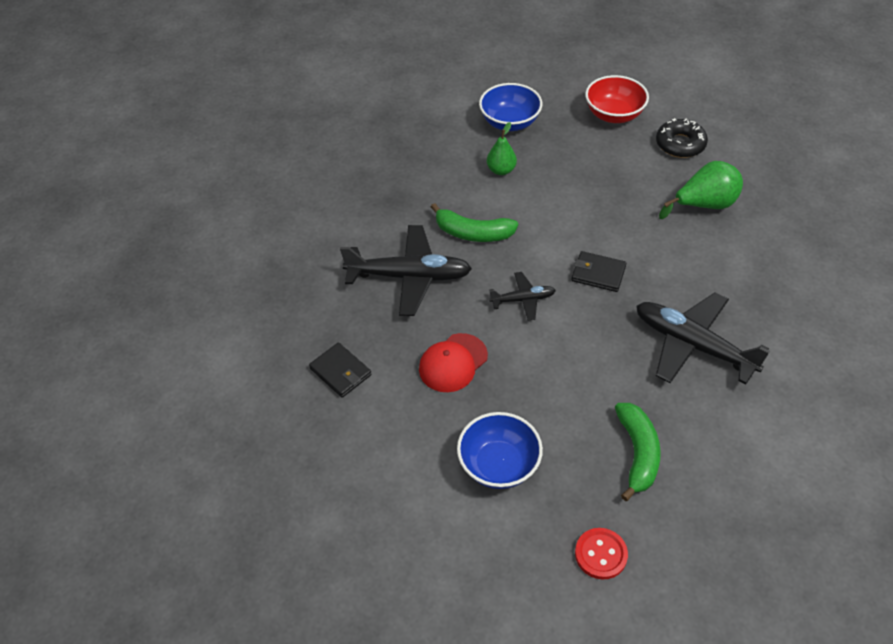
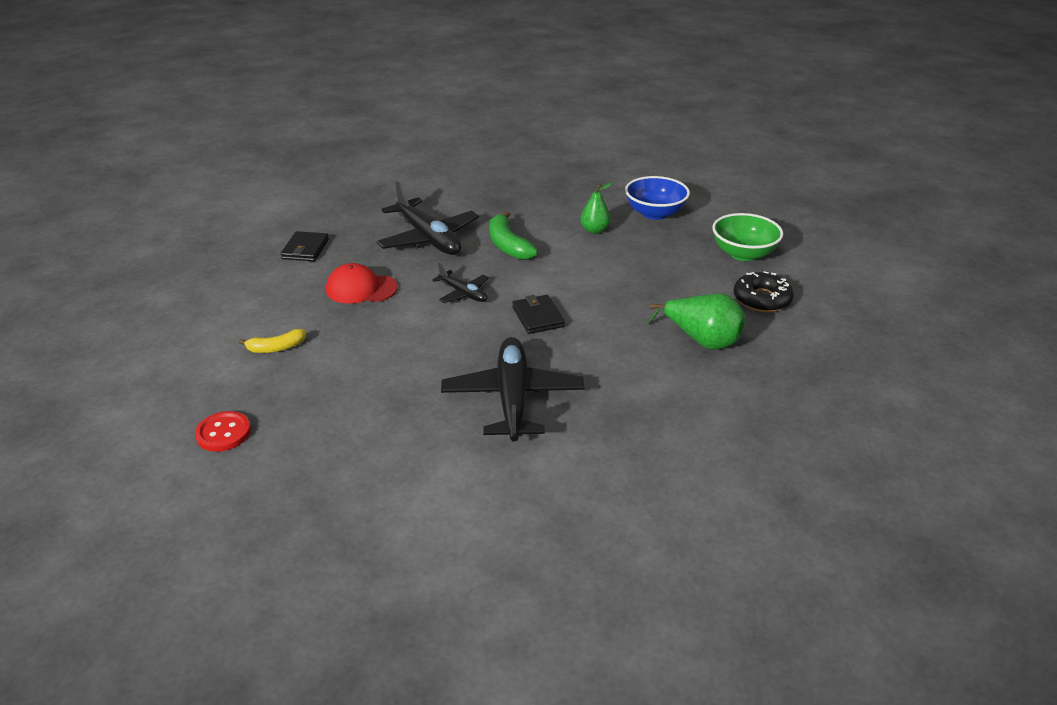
camera: 50 degrees right, 15 degrees down
blue bowl [457,412,543,489] -> yellow banana [238,329,306,353]
red bowl [585,75,649,123] -> green bowl [712,213,783,261]
green banana [615,403,661,501] -> none

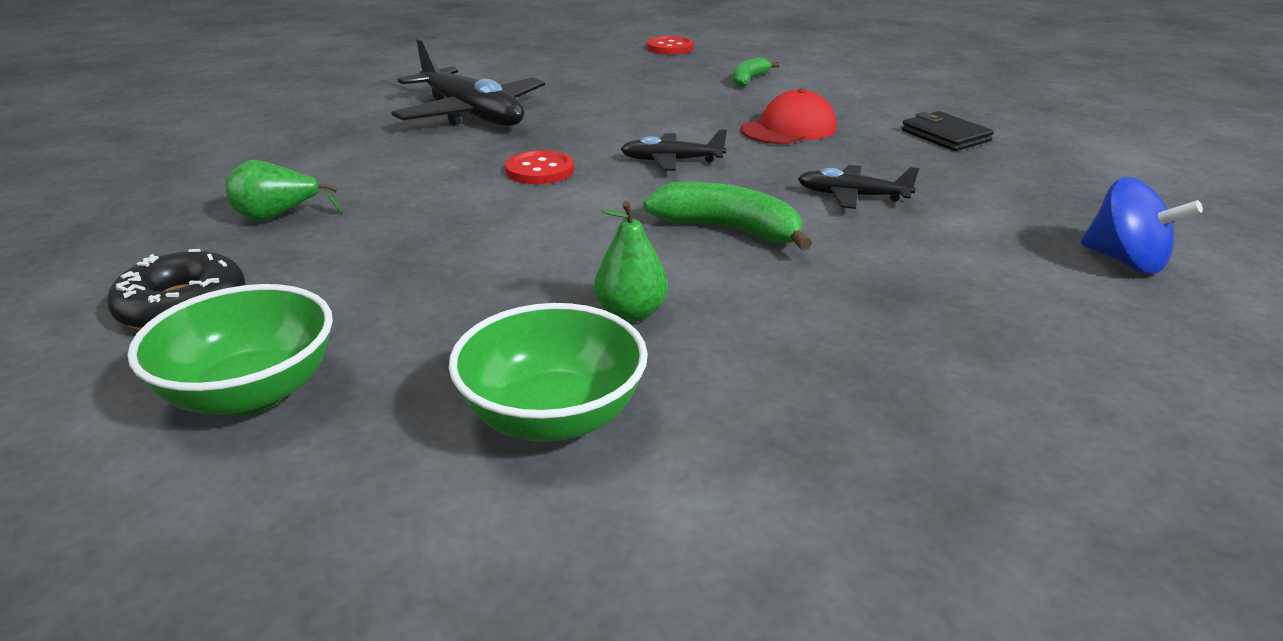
camera: 140 degrees right, 5 degrees down
yellow banana [238,329,306,353] -> green banana [732,57,780,87]
black plane [376,181,479,255] -> black plane [798,165,919,209], size x0.52
black wallet [512,295,565,334] -> red button [505,150,574,184]
blue bowl [625,176,690,220] -> green bowl [449,303,648,442]
green pear [648,293,745,350] -> green pear [226,160,343,221], size x0.65
none -> blue spinning top [1081,177,1203,274]

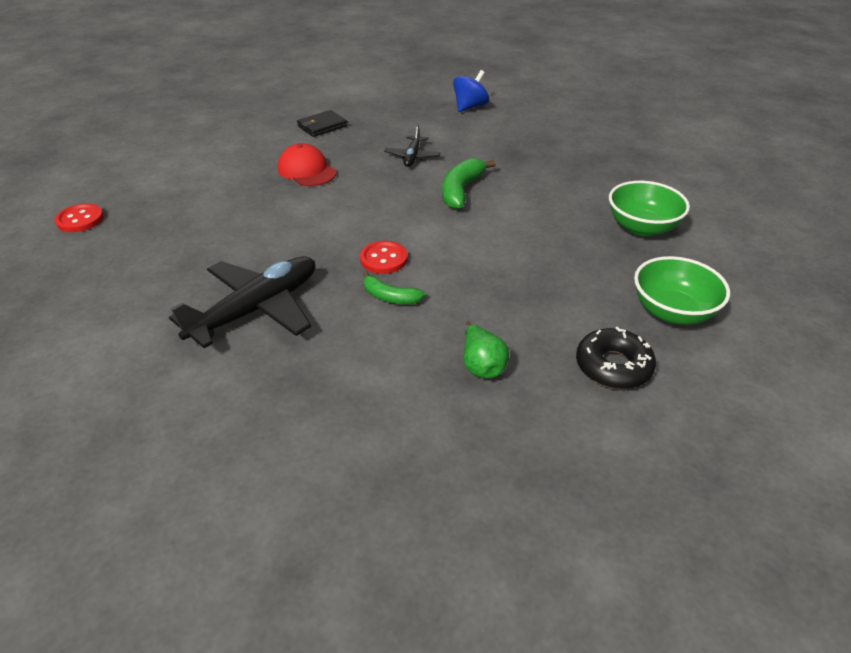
camera: 95 degrees left, 10 degrees up
green pear [594,201,668,322] -> none
black plane [621,129,727,171] -> none
green banana [732,57,780,87] -> green banana moved to [363,271,425,304]

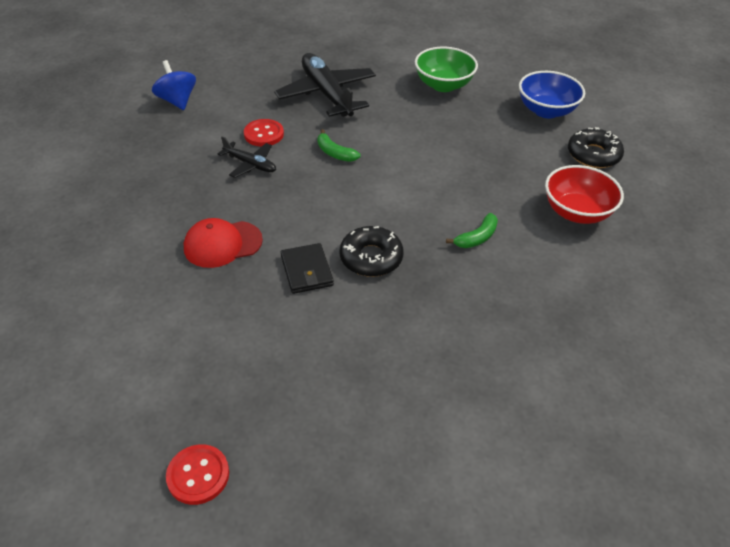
camera: 70 degrees left, 5 degrees up
black plane [169,257,315,348] -> black plane moved to [274,53,376,117]
black wallet [297,110,347,137] -> black wallet moved to [281,243,334,294]
red button [360,241,408,274] -> red button moved to [244,119,284,147]
green banana [442,158,496,210] -> green banana [318,129,361,162], size x0.63
green pear [464,321,509,379] -> red bowl [545,165,624,224]
green bowl [634,256,730,325] -> blue bowl [519,71,585,118]
none -> black donut [339,226,404,277]

